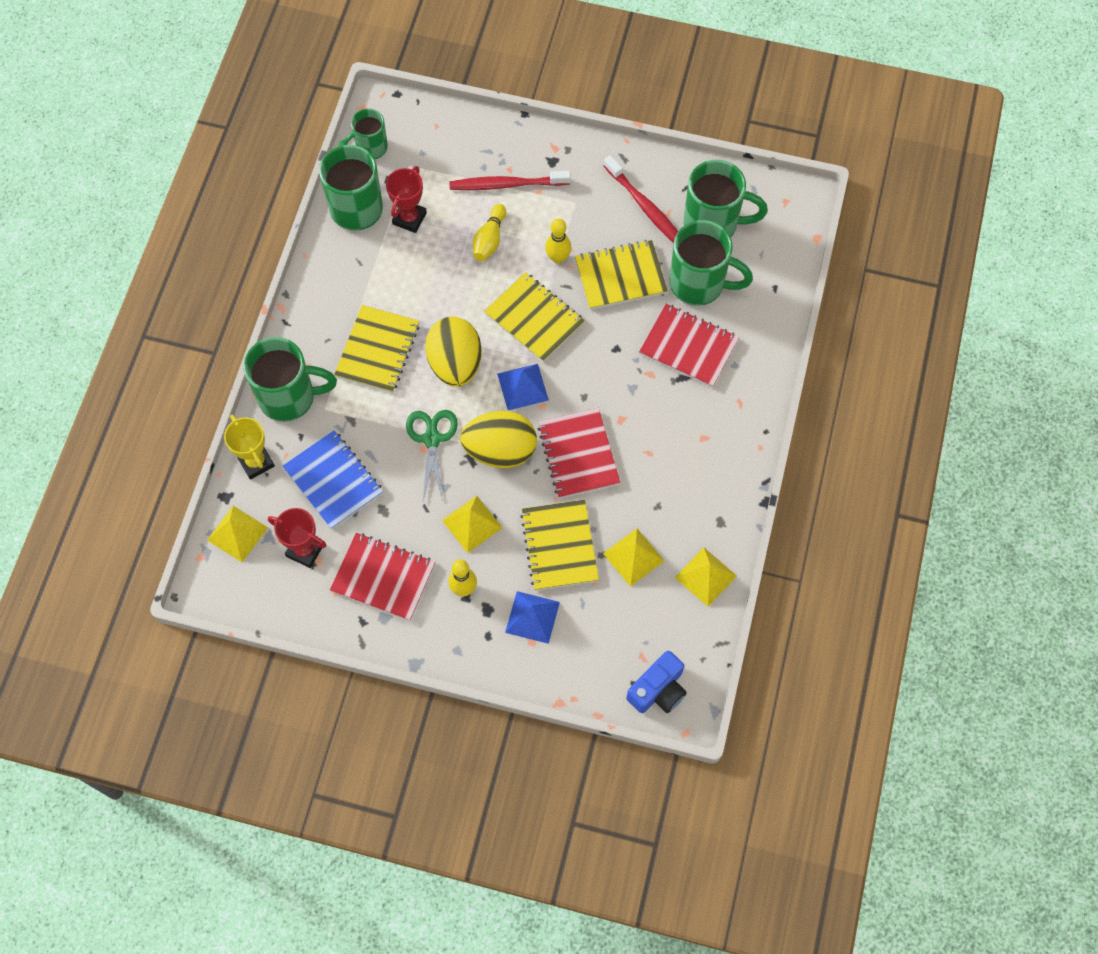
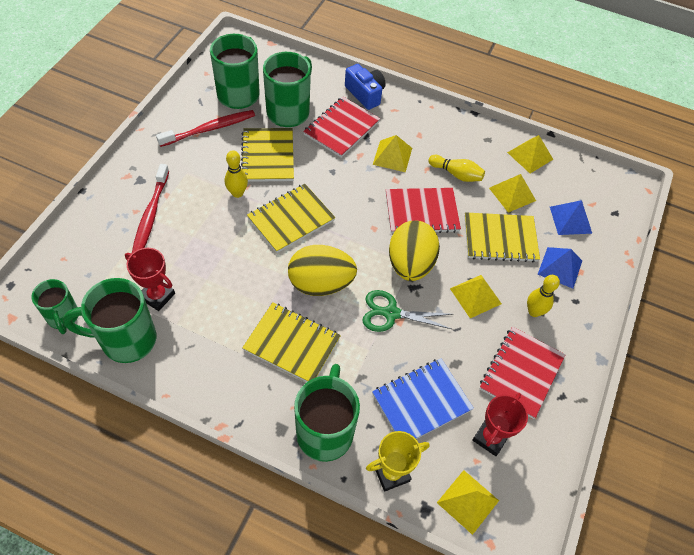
camera: 85 degrees left, 10 degrees down
yellow bowling pin [473,204,506,261] -> yellow bowling pin moved to [428,155,485,182]
blue pyramid [497,364,549,410] -> blue pyramid moved to [550,200,592,235]
blue camera [626,651,687,713] -> blue camera moved to [345,64,386,110]
none -> yellow pyramid [373,135,412,172]

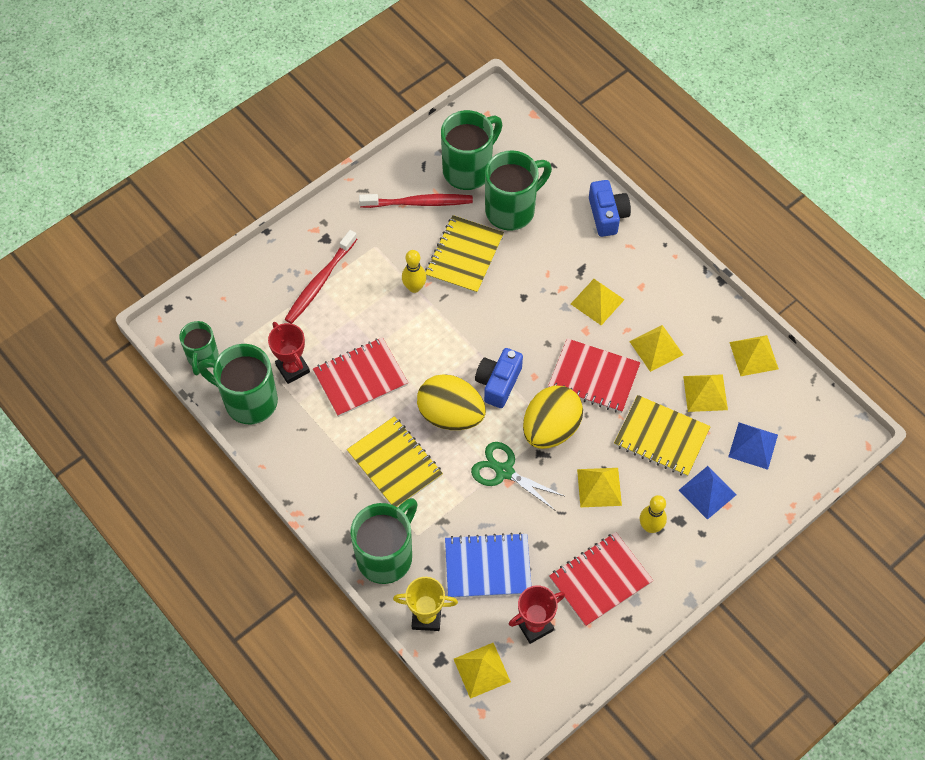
camera: 30 degrees right, 5 degrees up
yellow notebook [247,184,335,253] -> none
red notebook [303,97,380,158] -> red notebook moved to [313,337,408,417]
yellow bowling pin [428,155,485,182] -> yellow pyramid [629,325,683,372]
none -> blue camera [475,348,523,408]

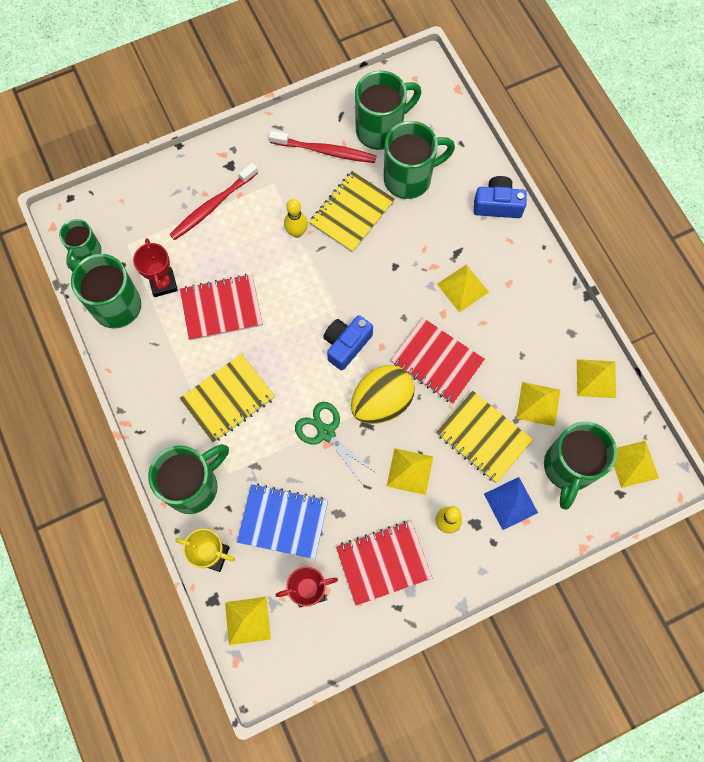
camera: 15 degrees right, 10 degrees up
yellow notebook [347,416,443,507] -> yellow notebook turned 75 degrees clockwise [179,354,275,443]
yellow egg [417,374,486,430] -> none
blue camera [589,180,631,237] -> blue camera turned 90 degrees counterclockwise [474,176,527,218]
yellow pyramid [629,325,683,372] -> yellow pyramid moved to [614,441,659,488]
blue pyramid [728,423,778,470] -> green mug [544,422,617,510]

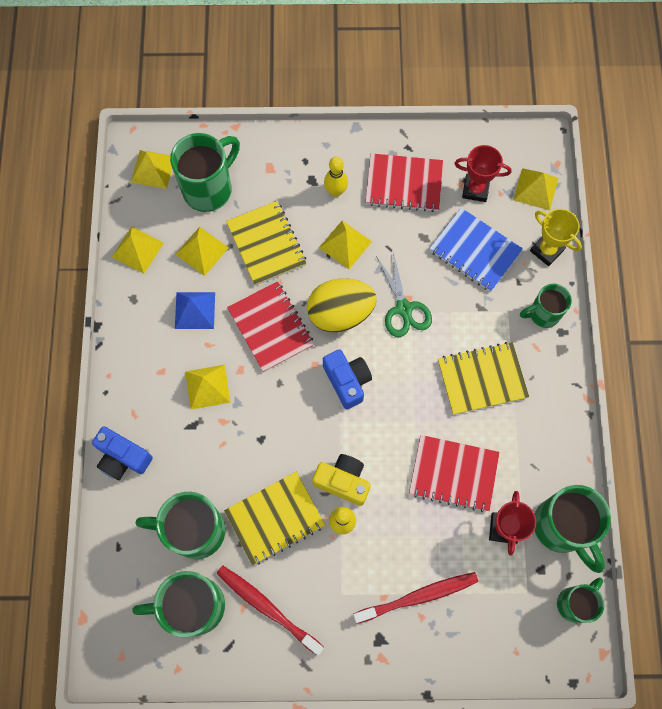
camera: 155 degrees left, 0 degrees up
green mug [148,444,229,514] -> green mug [520,284,572,328], size x0.60
blue camera [323,315,373,371] -> blue camera turned 90 degrees counterclockwise [323,349,372,409]
blue pyramid [484,477,538,530] -> blue pyramid moved to [175,292,215,329]
none -> yellow camera [312,454,371,506]

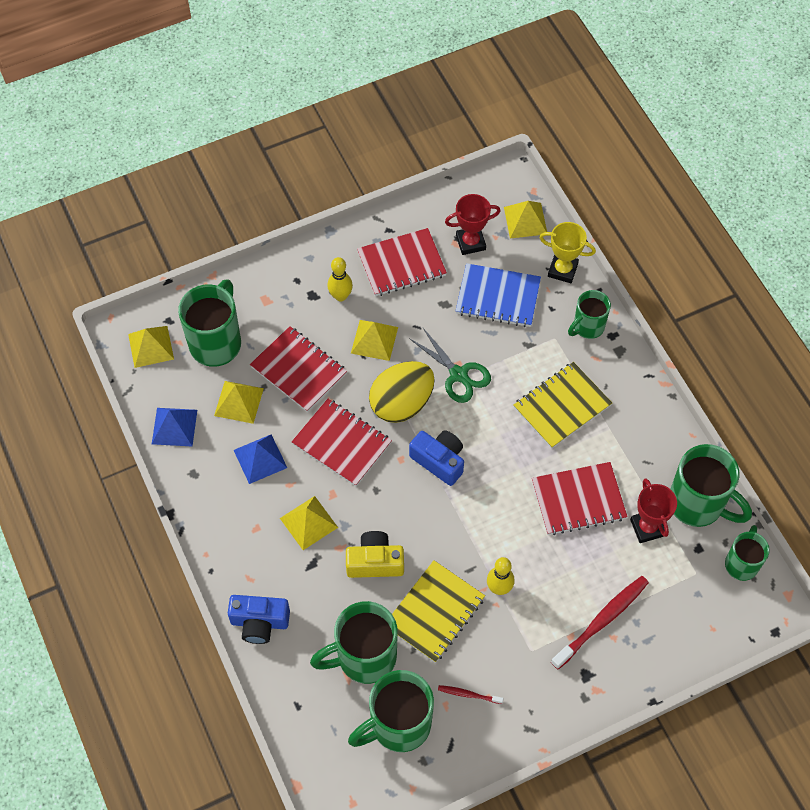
camera: 25 degrees left, 10 degrees down
yellow pyramid [112,227,164,274] -> blue pyramid [152,408,197,446]
red toothbrush [216,566,324,656] -> red toothbrush [438,685,504,704], size x0.49
yellow notebook [226,201,307,286] -> red notebook [250,326,347,412]
yellow camera [312,454,371,506] -> yellow camera moved to [346,531,404,578]

